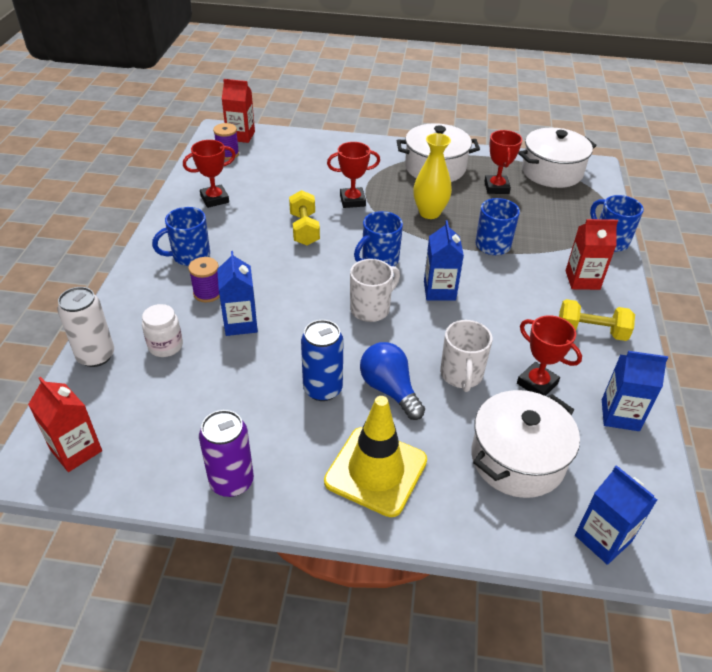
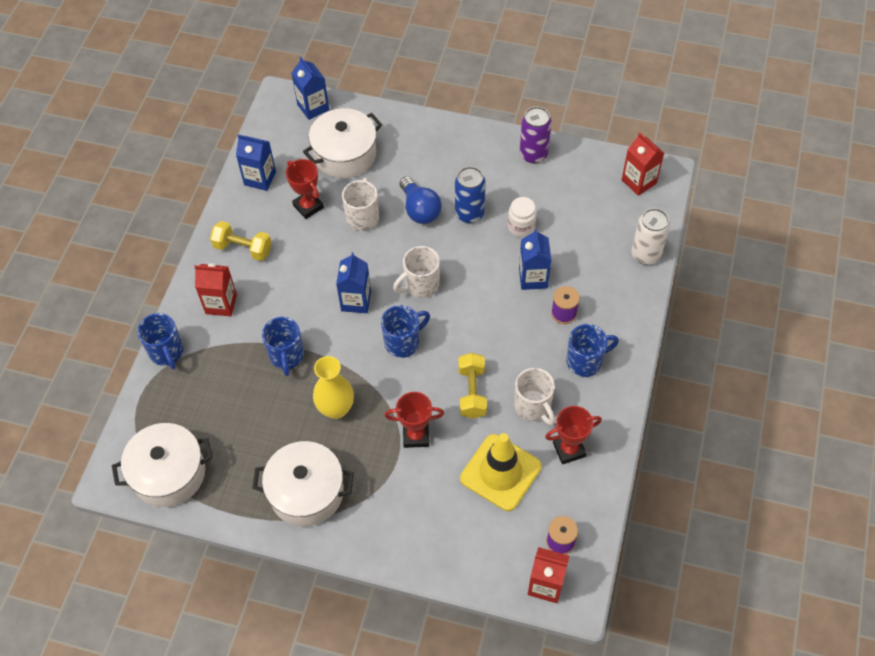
camera: 170 degrees left, 15 degrees up
white jar [142,304,183,357] -> white jar moved to [508,197,537,237]
yellow traffic cone [324,396,427,517] -> yellow traffic cone moved to [460,433,542,511]
red trophy [484,130,522,194] -> none
none -> white mug [514,368,555,425]

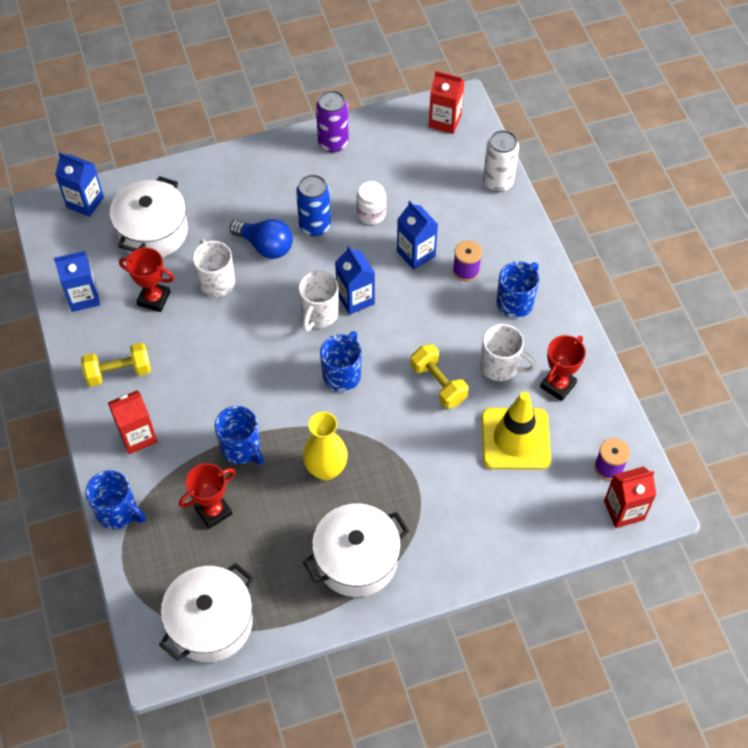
camera: 35 degrees left, 0 degrees up
blue carton [336,252,371,313] -> blue carton moved to [335,246,375,315]
red trophy [385,392,444,448] -> red trophy moved to [179,463,236,529]

